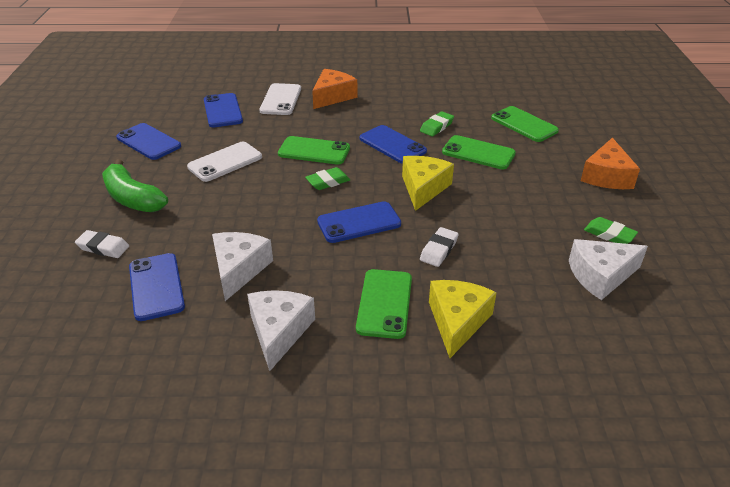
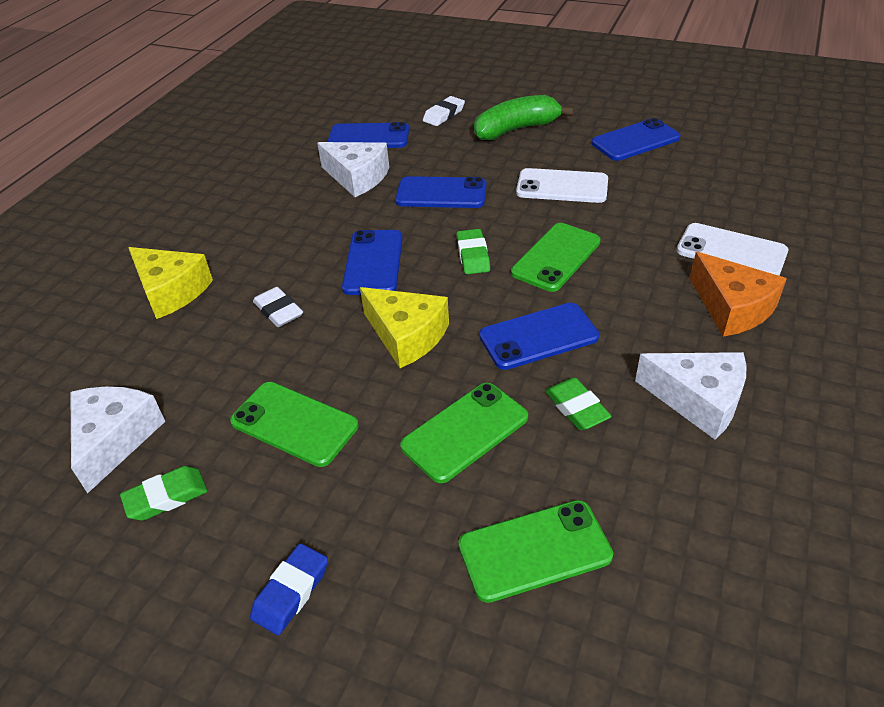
camera: 115 degrees right, 5 degrees up
white phone [187,142,262,182] -> white phone turned 60 degrees counterclockwise [516,168,608,203]
blue phone [204,93,243,127] -> blue phone moved to [395,176,487,208]
white cheese [247,290,315,371] -> white cheese moved to [635,352,747,440]
green phone [356,269,412,339] -> green phone moved to [230,382,359,467]
orange cheese [581,138,640,189] -> blue eraser [250,543,328,635]

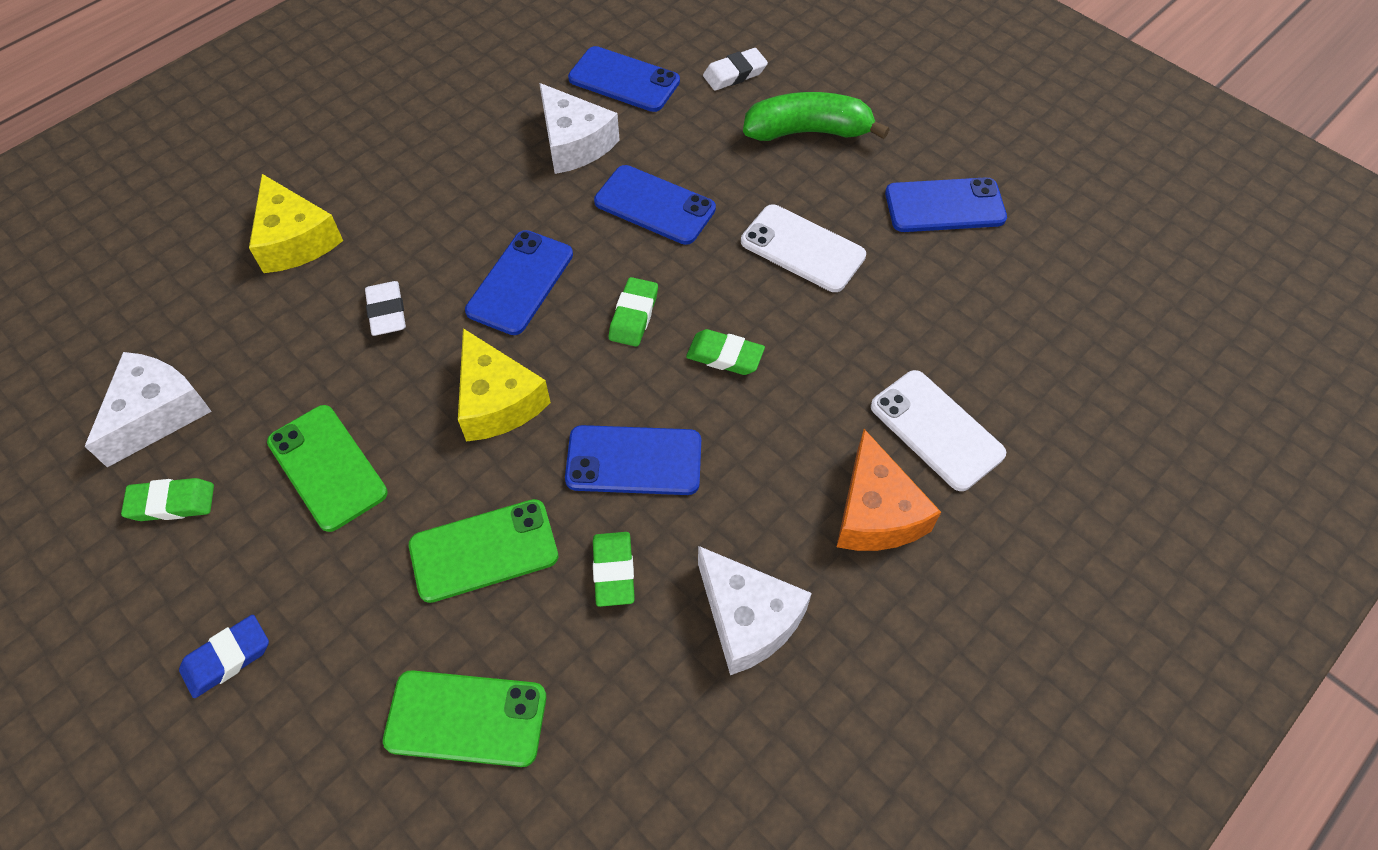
camera: 20 degrees right, 15 degrees up
green phone [511,223,601,292] -> green eraser [686,329,765,375]

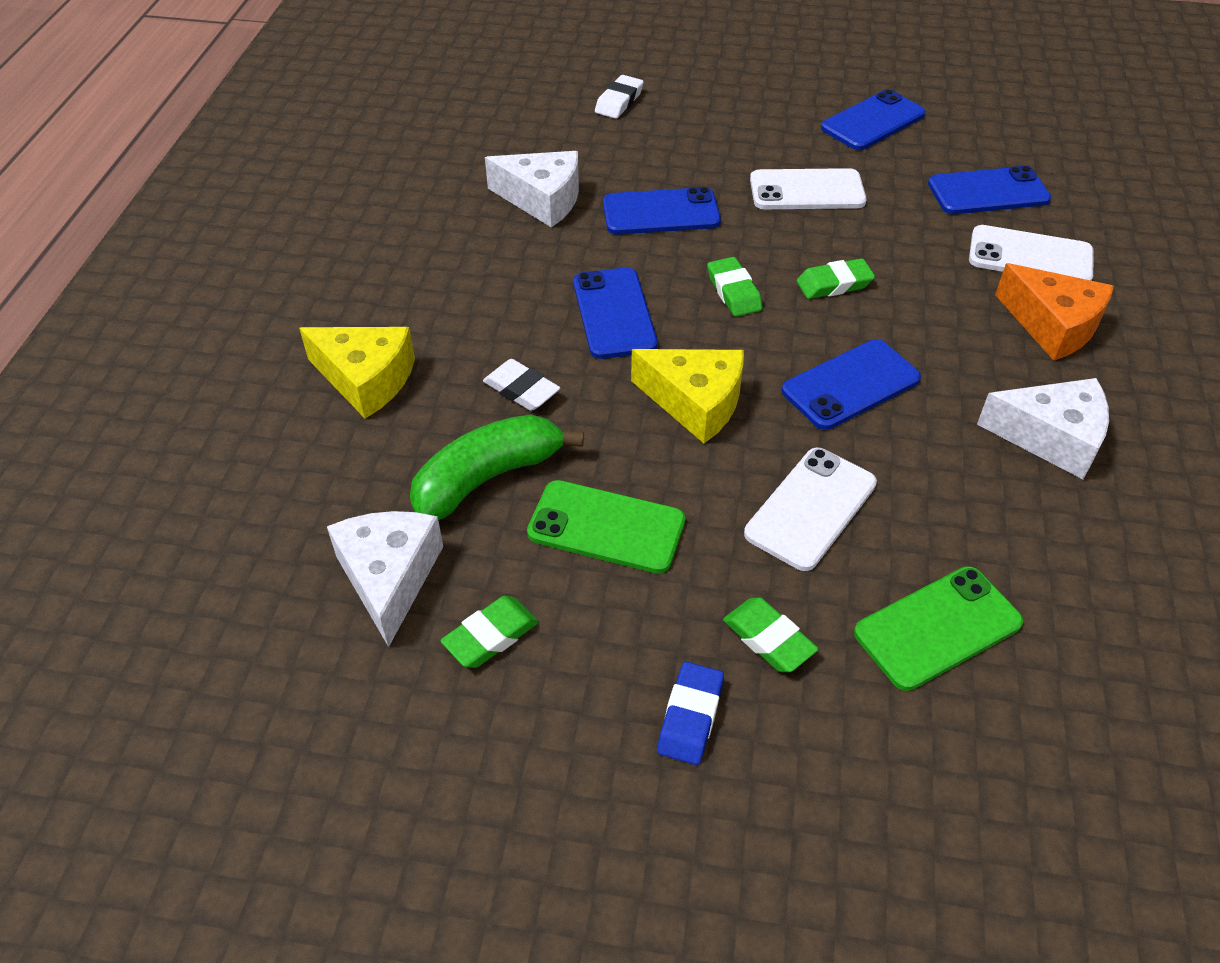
camera: 35 degrees left, 10 degrees down
green phone [409,499,558,603] -> white phone [744,448,877,571]
blue phone [568,46,680,112] -> blue phone moved to [928,166,1051,214]
green eraser [593,532,635,607] -> green eraser moved to [723,597,818,672]
green banana [743,92,890,141] -> green banana moved to [410,414,584,520]

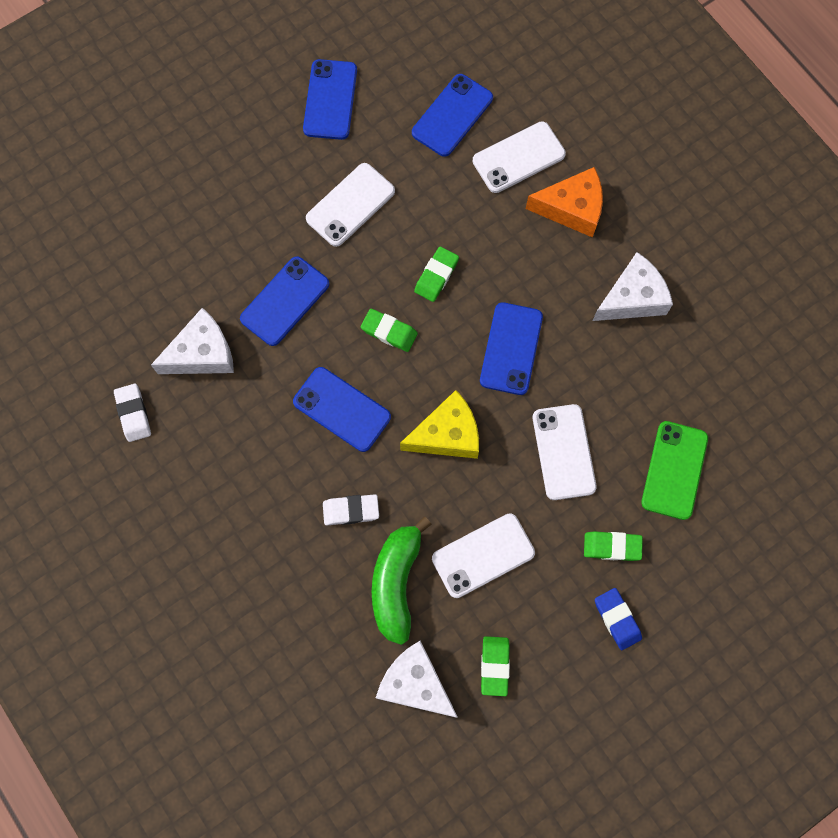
camera: 45 degrees left, 25 degrees up
yellow cheese [299,327,415,419] -> none
green phone [527,480,685,573] -> white phone [432,513,535,598]
white eraser [595,75,644,119] -> white eraser moved to [114,384,151,442]

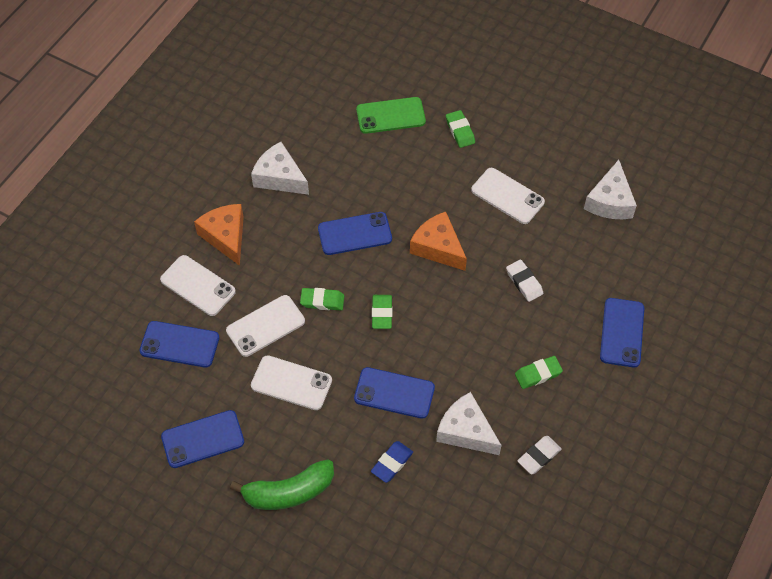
camera: 115 degrees left, 15 degrees down
blue phone [293,367,391,452] -> blue phone moved to [600,298,644,368]
green banana [372,516,432,645] -> green banana moved to [230,459,334,510]
yellow cheese [400,390,479,459] -> orange cheese [410,212,467,271]
green eraser [481,636,510,696] -> green eraser moved to [515,356,563,389]
white phone [533,404,597,500] -> white phone moved to [226,295,305,357]
blue eraser [595,588,642,650] -> blue eraser moved to [371,441,413,483]

